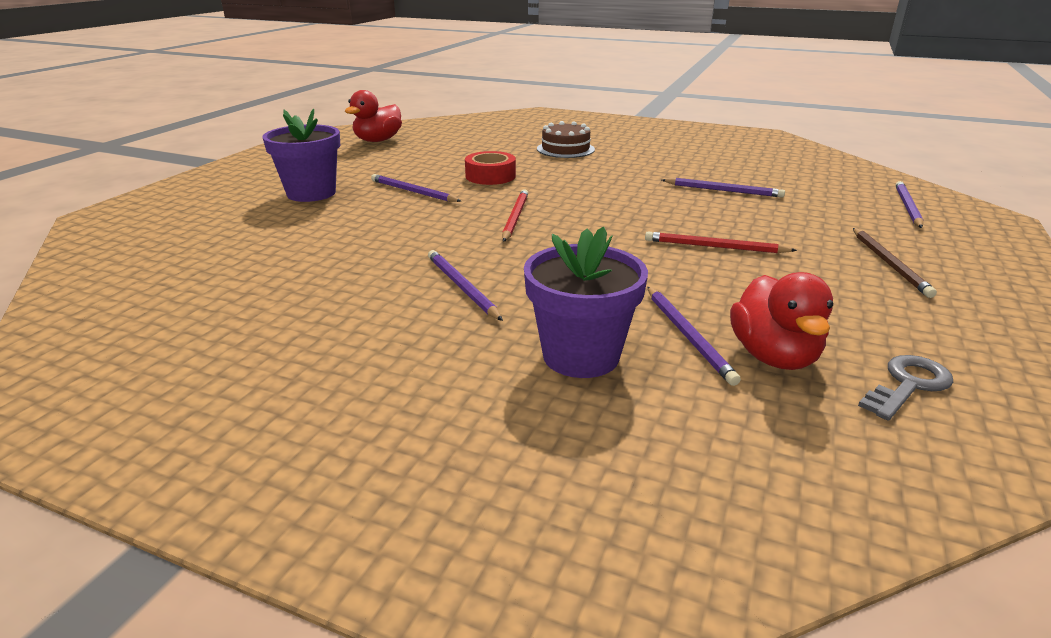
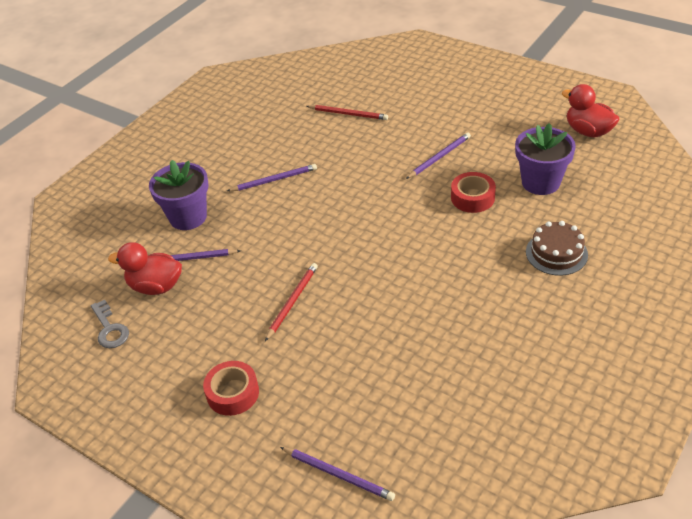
camera: 105 degrees right, 15 degrees up
purple flower pot [262,109,340,202] -> purple flower pot moved to [515,123,576,195]
red pencil [502,189,528,242] -> red pencil moved to [307,105,388,120]
purple pencil [662,178,785,197] -> none
brown pencil [853,228,937,298] -> red tape [203,361,259,416]

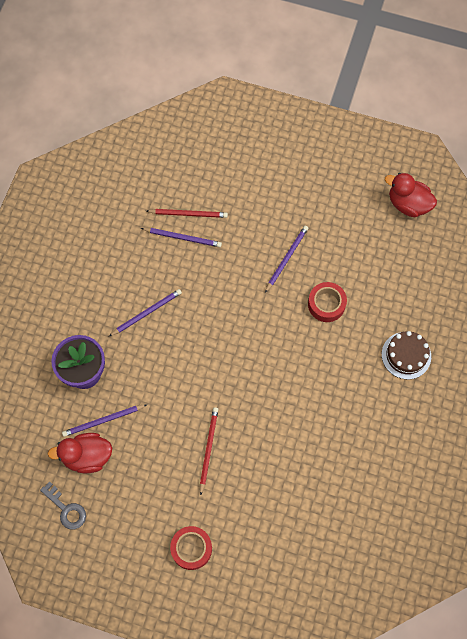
camera: 20 degrees left, 25 degrees up
purple pencil [280,447,395,501] -> purple pencil moved to [141,228,222,247]
purple flower pot [515,123,576,195] -> none

